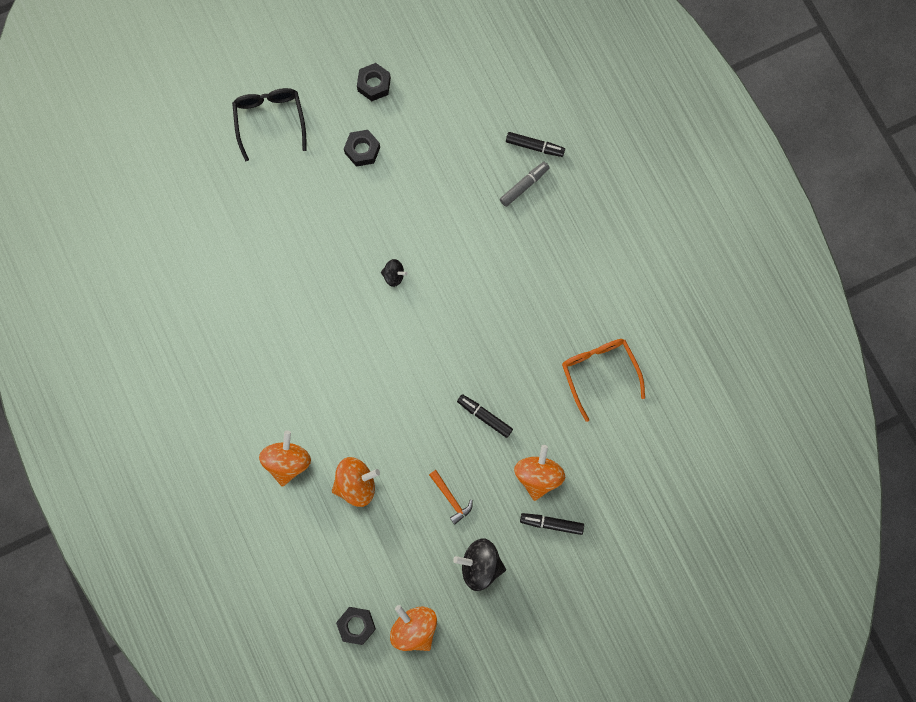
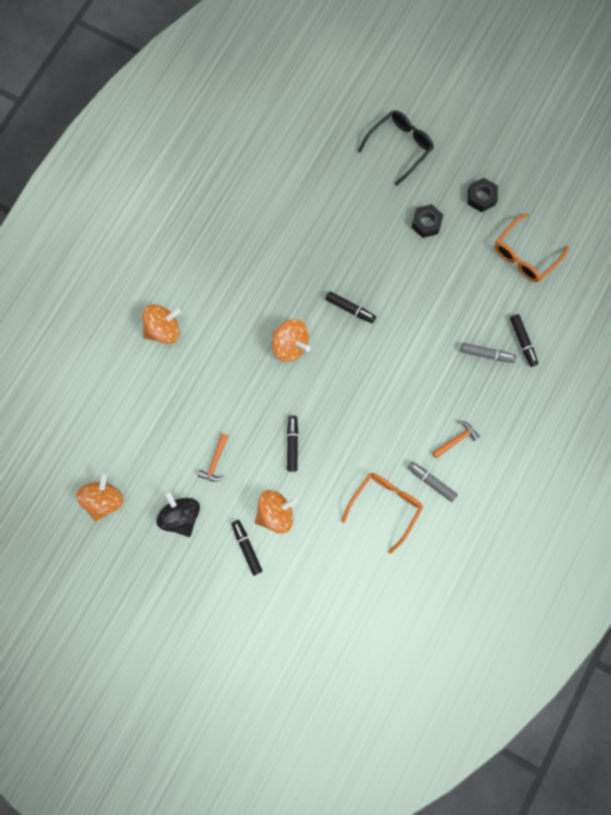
camera: 55 degrees right, 0 degrees up
orange spinning top [332,457,380,507] -> orange spinning top moved to [272,319,310,362]
black nut [336,607,376,645] -> none
black spinning top [381,259,407,287] -> black marker [325,291,376,324]
none -> grey marker [407,461,458,502]
none -> orange hammer [432,421,480,459]
none -> orange glasses [495,213,569,282]

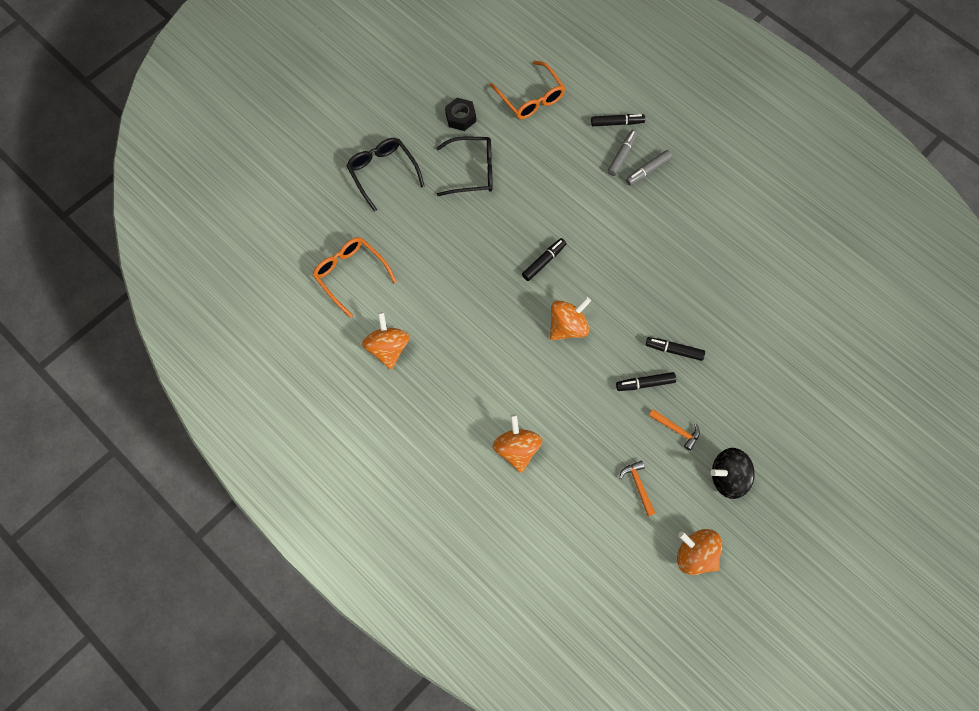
camera: 75 degrees left, 10 degrees down
black marker [231,520,263,576] -> black marker moved to [616,372,676,391]
orange spinning top [255,490,298,534] -> orange spinning top moved to [362,312,410,370]
orange glasses [341,473,423,554] -> orange glasses moved to [312,237,397,318]
grey marker [407,461,458,502] -> grey marker moved to [626,150,672,186]
black nut [411,204,443,238] -> black glasses [436,137,493,196]
orange hammer [432,421,480,459] -> orange hammer moved to [619,460,655,516]

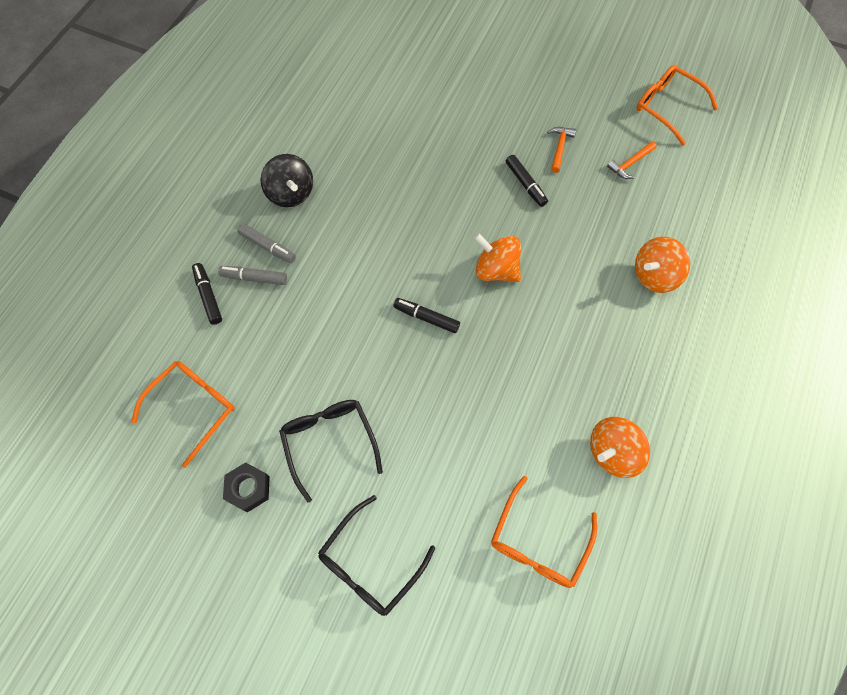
camera: 110 degrees left, 0 degrees up
black marker [646,337,705,361] -> none
orange spinning top [677,529,722,575] -> orange glasses [637,65,718,145]
black spinning top [710,448,755,499] -> black spinning top moved to [261,154,313,207]

